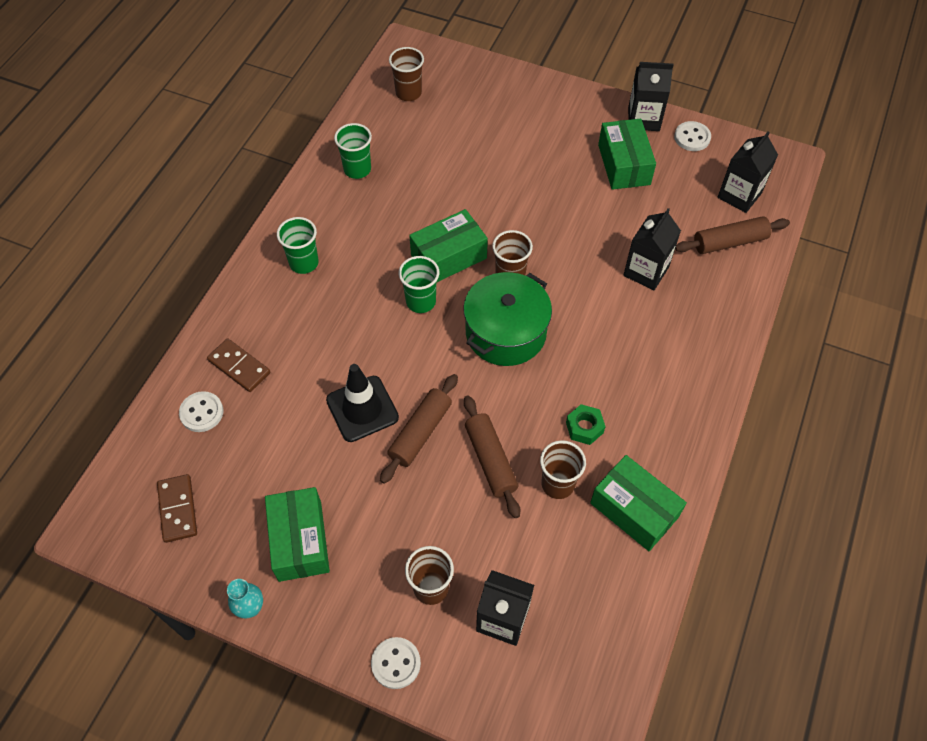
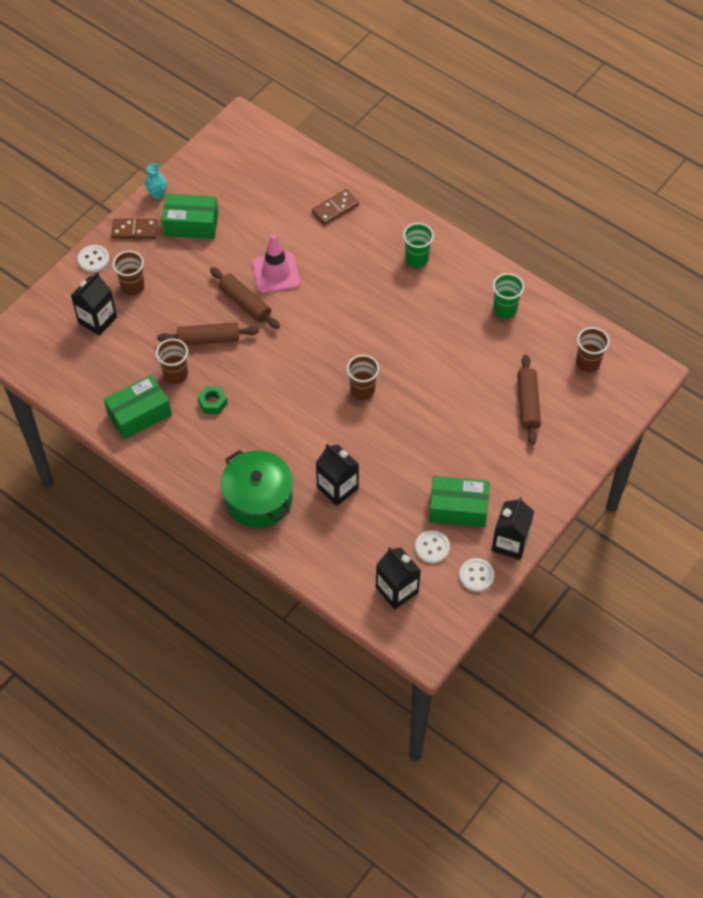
camera: 105 degrees right, 0 degrees up
brown domino [157,474,197,543] -> brown domino moved to [111,219,158,239]
white button [179,391,223,432] -> white button moved to [415,530,450,563]
black traffic cone [326,364,399,442] -> pink traffic cone [252,234,300,293]
green cup [399,256,439,313] -> none
green box [409,209,488,282] -> none
green pot [463,272,552,366] -> green pot moved to [221,450,293,528]
brown rolling pin [675,216,790,254] -> brown rolling pin moved to [517,354,541,445]

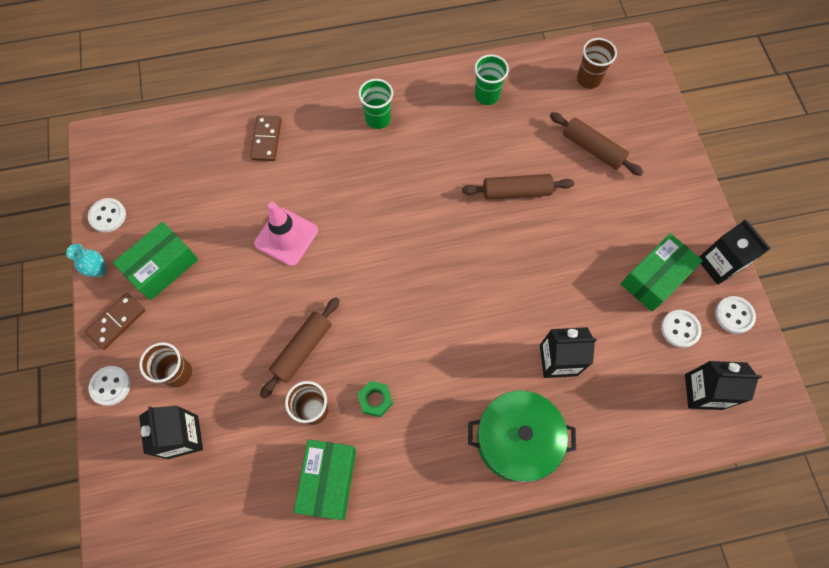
camera: 50 degrees left, 10 degrees up
brown rolling pin [210,267,280,329] -> brown rolling pin moved to [462,174,574,200]
brown cup [347,355,379,400] -> none
none -> white button [88,198,126,232]

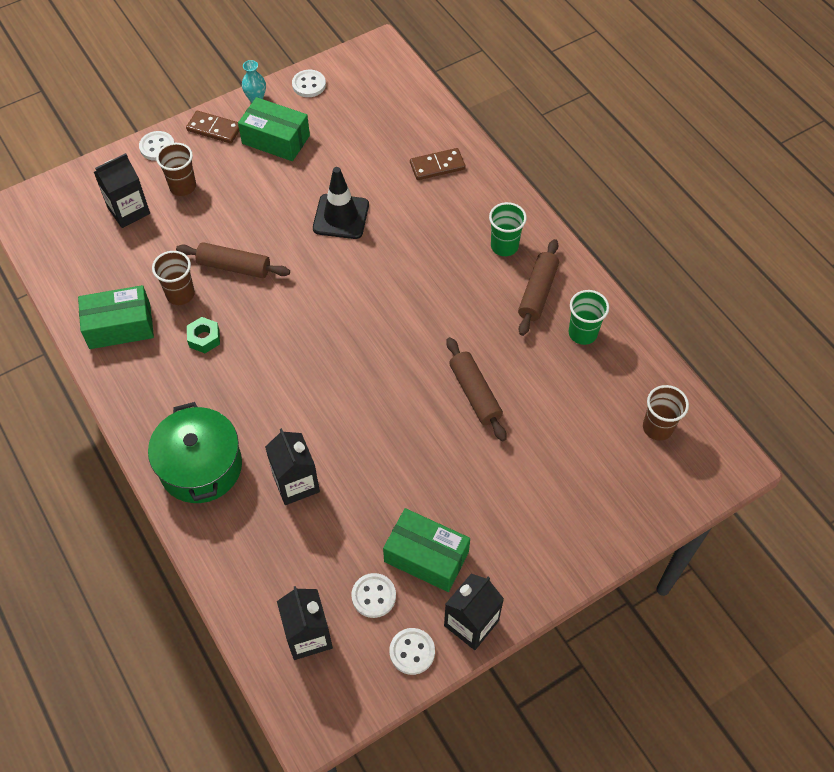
camera: 70 degrees right, 10 degrees down
pink traffic cone [254,202,318,266] -> black traffic cone [313,167,369,239]
brown rolling pin [550,112,643,176] -> brown rolling pin moved to [518,239,559,336]

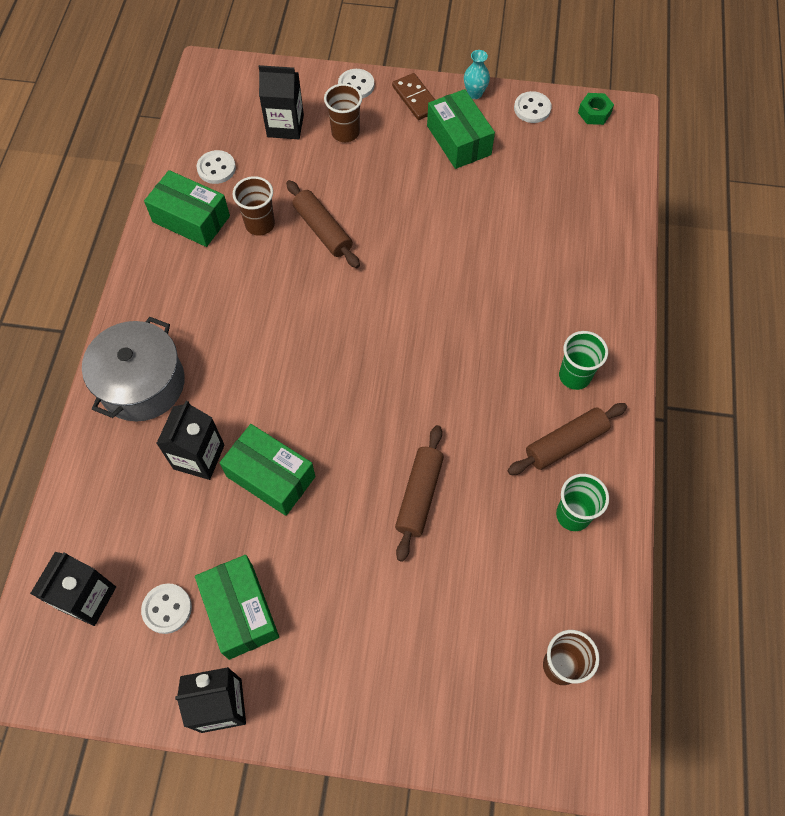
camera: 40 degrees right, 5 degrees up
green pot [148,402,242,503] -> grey pot [82,317,185,421]
green nut [187,317,220,353] -> green nut moved to [578,93,614,125]
black traffic cone [313,167,369,239] -> none
white button [389,628,435,675] -> white button moved to [197,150,236,184]
brown domino [410,148,466,180] -> none
none -> green box [220,424,315,516]

